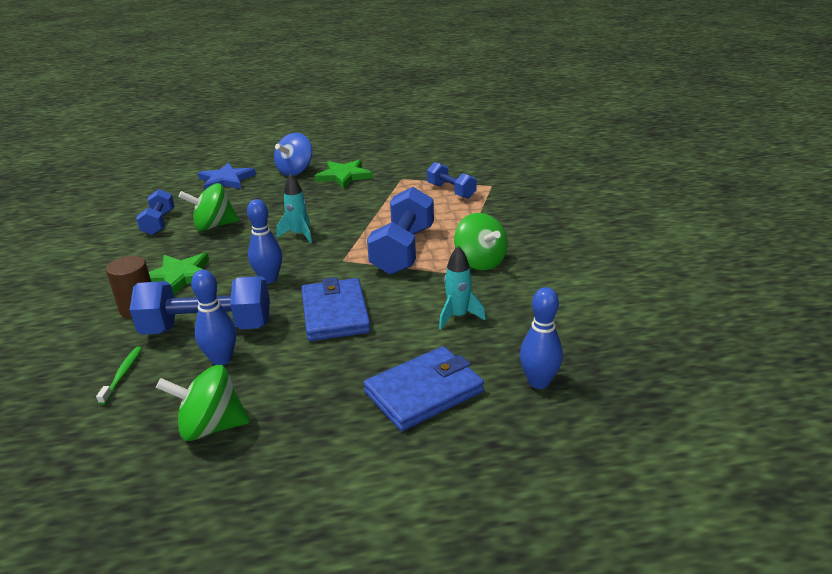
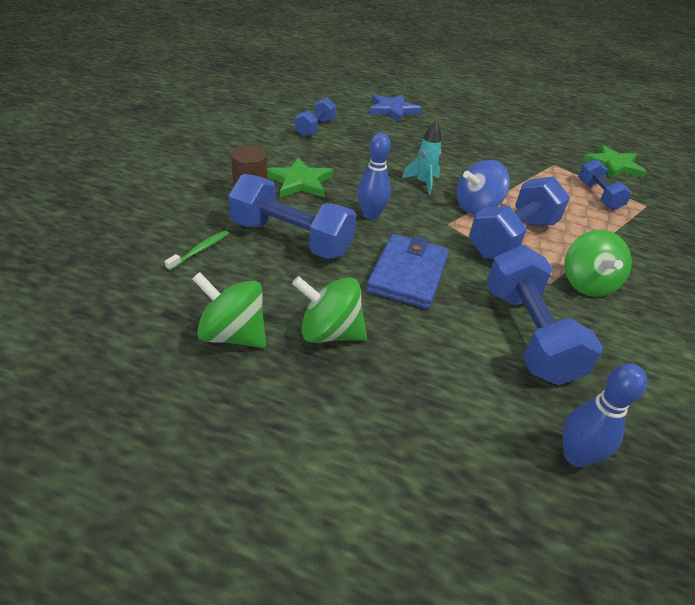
camera: 25 degrees right, 10 degrees up
green spinning top [179,183,239,231] -> green spinning top moved to [292,276,367,343]
blue bowling pin [191,270,236,365] -> none
blue spinning top [274,133,312,176] -> blue spinning top moved to [457,160,510,214]
green star [315,159,373,188] -> green star moved to [582,145,647,179]
blue wallet [363,346,484,431] -> none
turquoise rocket [439,246,486,330] -> blue dumbbell [486,245,603,385]

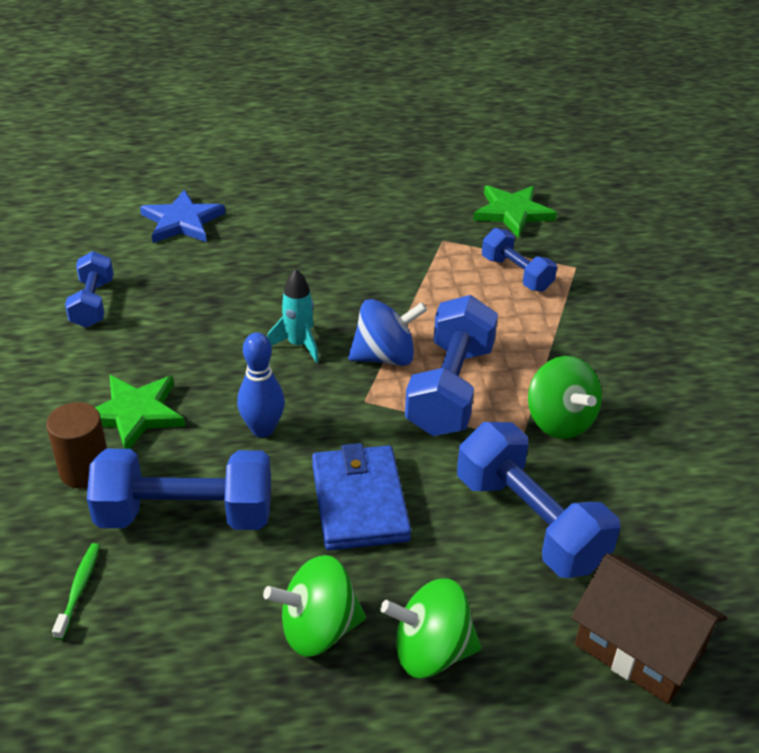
camera: 25 degrees left, 0 degrees up
green spinning top [192,272,266,348] -> green spinning top moved to [380,578,481,678]
blue spinning top [457,160,510,214] -> blue spinning top turned 135 degrees counterclockwise [348,299,427,366]
blue bowling pin [563,363,647,467] -> brown house [571,554,727,704]

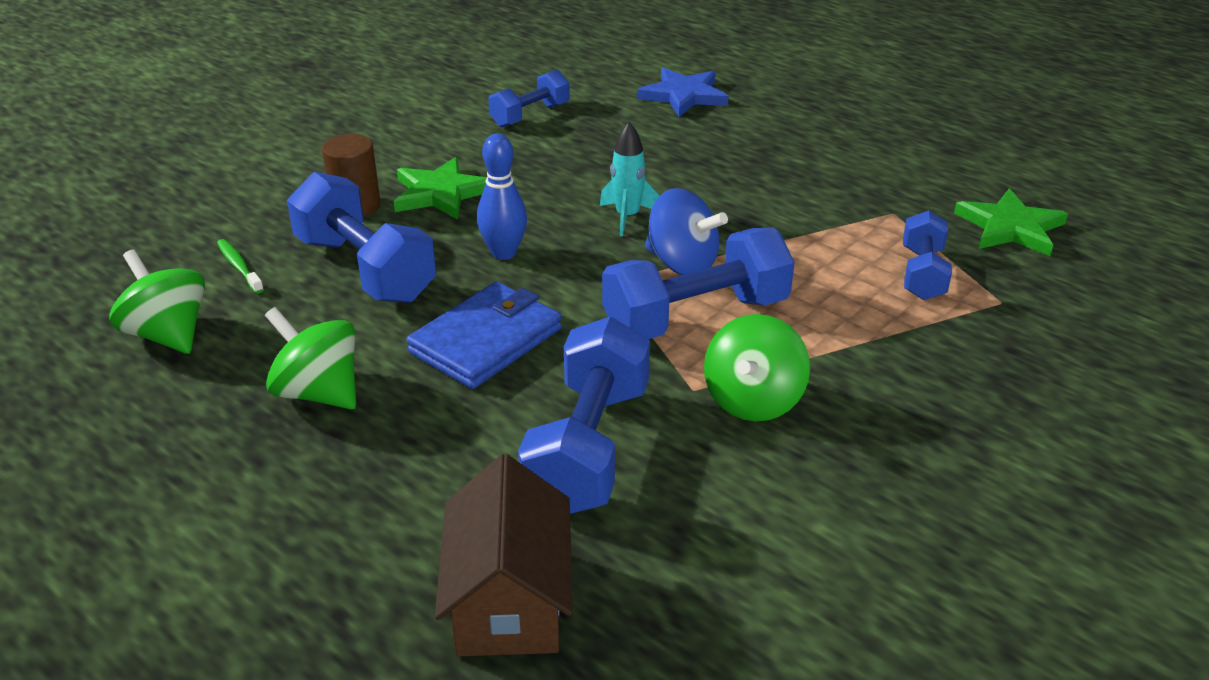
camera: 50 degrees right, 5 degrees down
green toothbrush [52,543,100,640] -> green toothbrush turned 90 degrees counterclockwise [217,239,264,294]
green spinning top [380,578,481,678] -> green spinning top moved to [109,249,205,354]

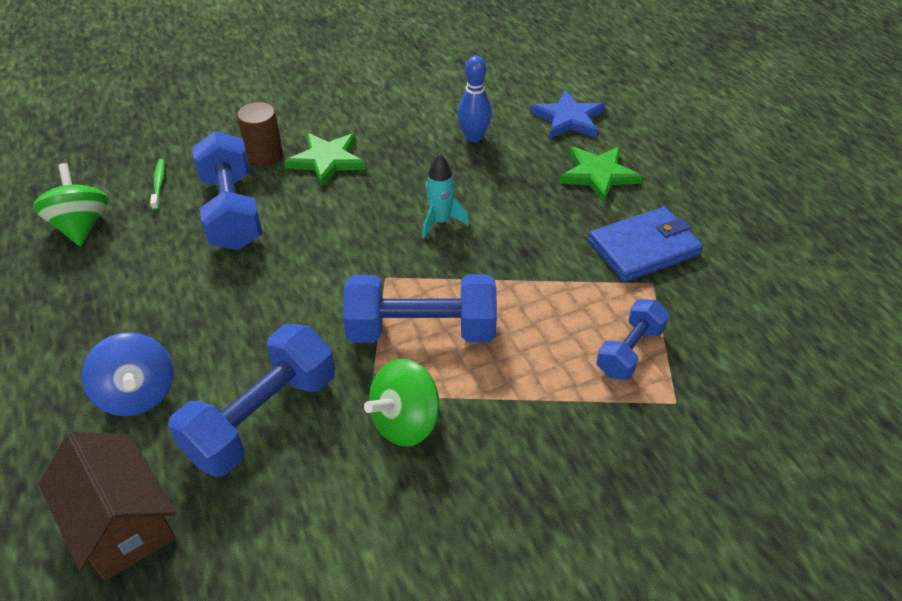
camera: 25 degrees right, 10 degrees up
green spinning top [265,307,356,409] -> none
blue wallet [406,282,562,389] -> blue wallet moved to [588,207,703,282]
brown house [434,454,573,656] -> brown house turned 60 degrees counterclockwise [39,432,175,581]
blue bowling pin [477,134,527,260] -> blue bowling pin moved to [457,55,492,142]
blue dumbbell [488,70,570,127] -> none
blue spinning top [645,188,728,275] -> blue spinning top moved to [82,332,173,416]
green star [954,188,1068,256] -> green star moved to [559,147,643,203]

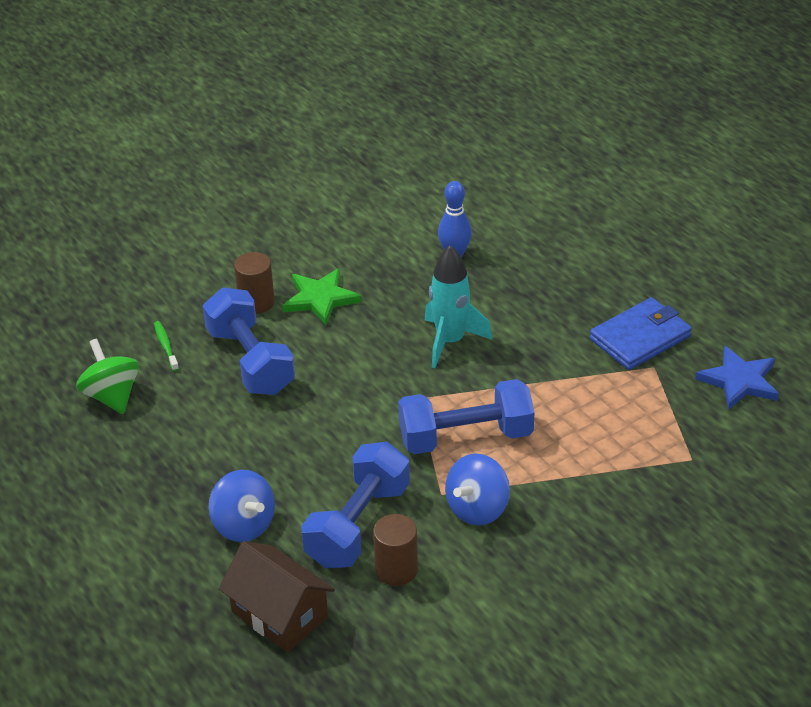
camera: 10 degrees left, 5 degrees down
green spinning top [364,358,440,447] -> blue spinning top [445,454,510,526]
turquoise rocket [422,154,469,238] -> turquoise rocket [425,245,492,368], size x1.55
blue star [530,90,605,139] -> blue star moved to [695,346,779,410]
green star [559,147,643,203] -> none
blue dumbbell [596,299,669,380] -> none
none -> brown cylinder [373,514,418,586]

